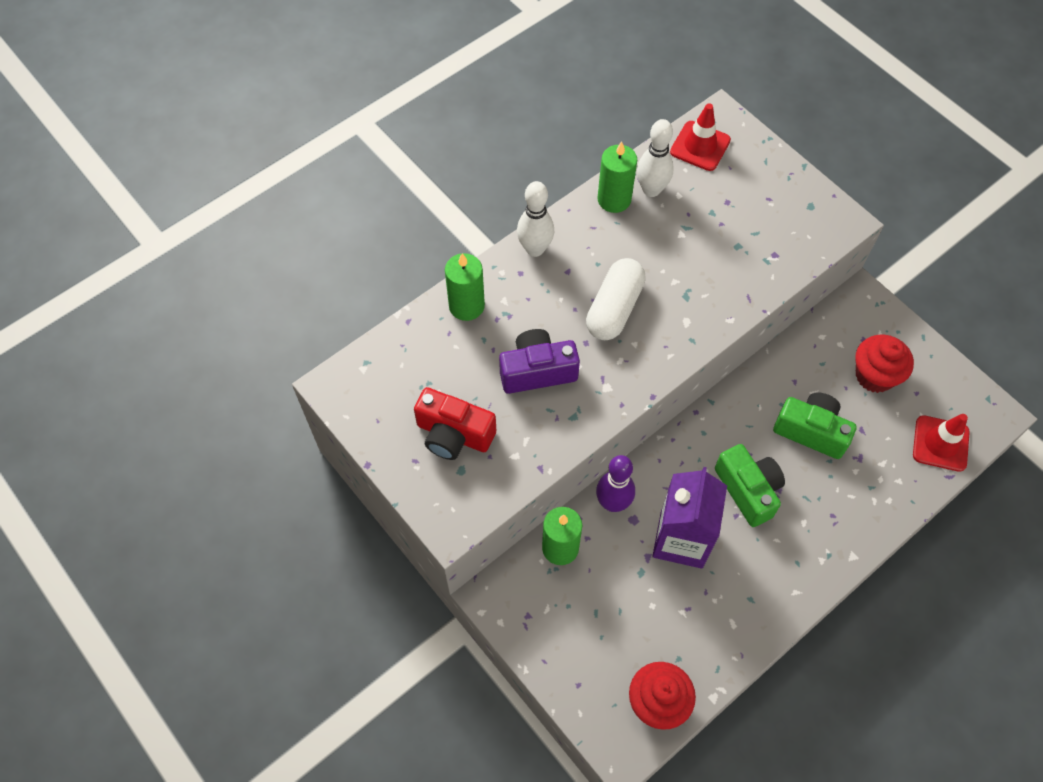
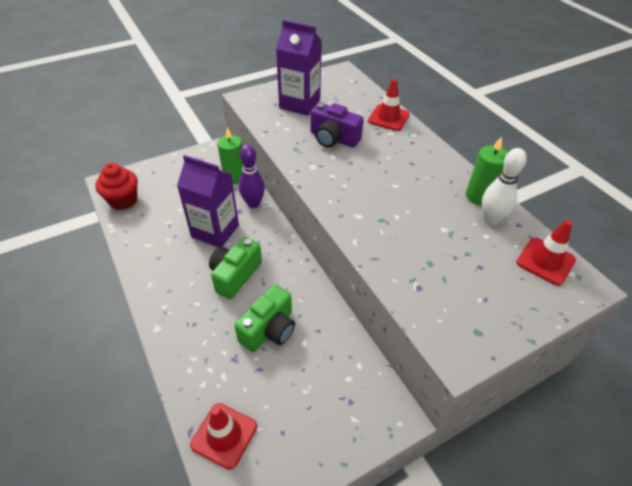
camera: 100 degrees right, 15 degrees down
red camera [414,387,496,460] -> purple carton [276,20,322,116]
green candle [445,253,485,321] -> red traffic cone [368,79,410,131]
purple camera [499,329,580,394] -> purple camera turned 120 degrees clockwise [311,103,364,148]
white bowling pin [517,181,554,257] -> none
white capsule [586,258,646,340] -> none
green camera [715,444,785,527] -> green camera turned 135 degrees clockwise [209,237,262,299]
red cupcake [855,334,914,393] -> none

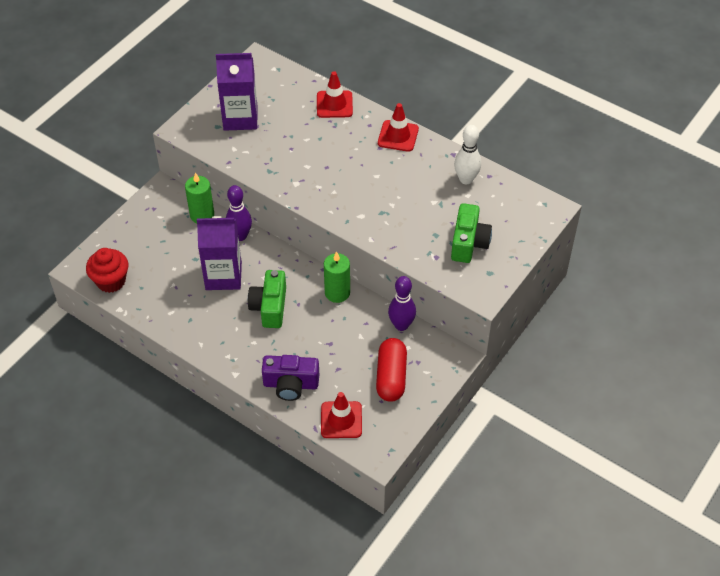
camera: 25 degrees left, 5 degrees up
green camera [234,285,295,352] -> green camera moved to [451,203,492,263]
purple camera [311,103,364,148] -> purple camera moved to [262,355,319,401]
green candle [466,136,508,206] -> green candle moved to [324,251,350,303]
red traffic cone [516,220,576,286] -> red traffic cone moved to [378,103,419,152]
none -> red capsule [376,338,407,402]
none -> purple bowling pin [388,276,416,331]

